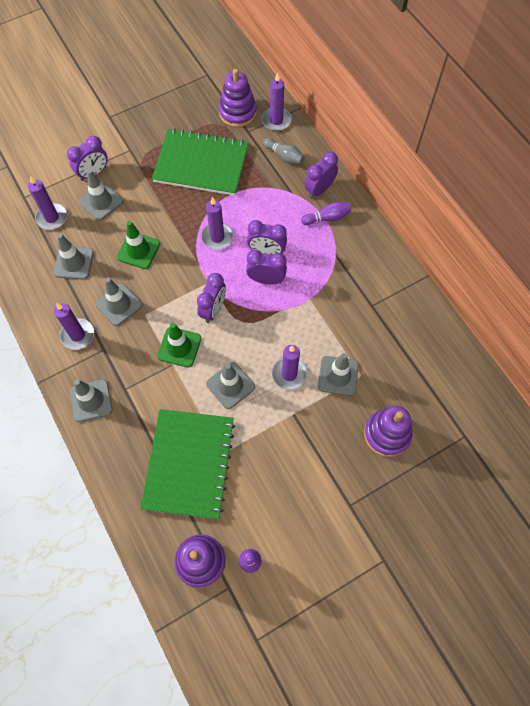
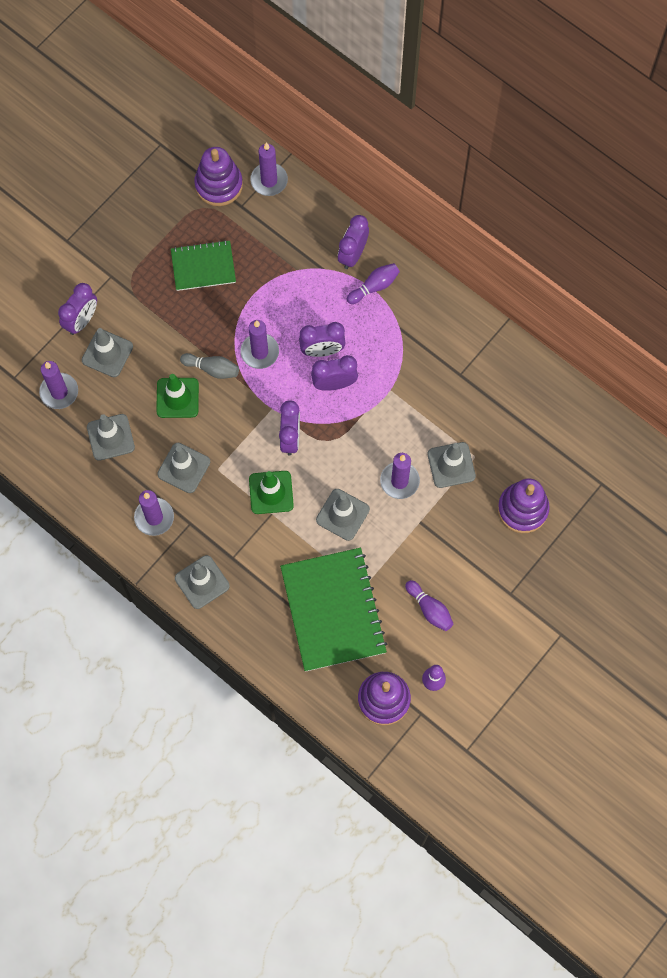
camera: 20 degrees left, 5 degrees up
green notebook [152,128,249,196] -> green notebook [171,240,236,291], size x0.58
grey bowling pin [263,138,305,164] -> grey bowling pin moved to [180,353,239,379]
none -> purple bowling pin [405,580,454,631]

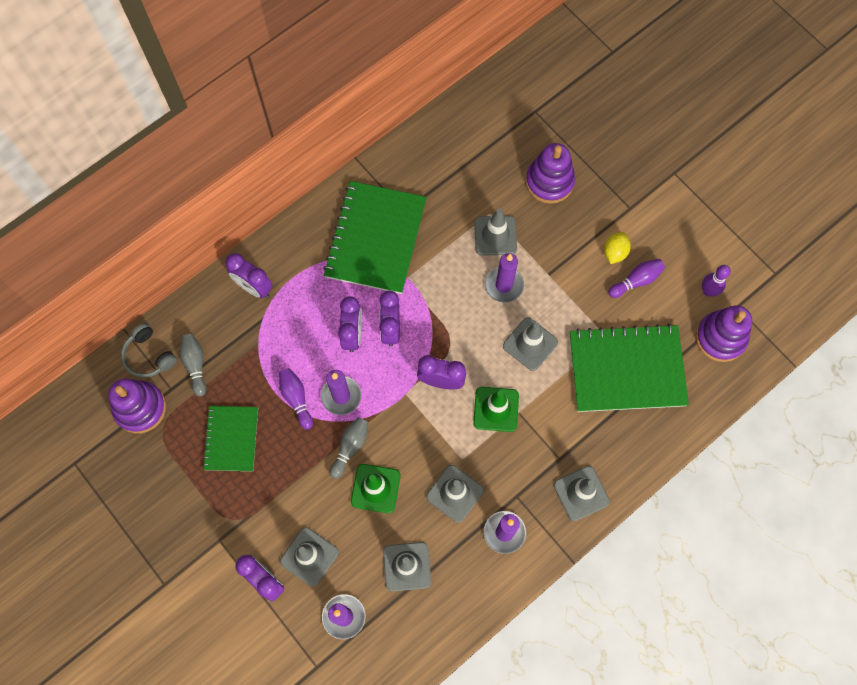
camera: 80 degrees left, 0 degrees up
purple candle [250,142,288,196] -> grey headphones [121,323,177,378]
purple bowling pin [347,263,400,304] -> purple bowling pin moved to [279,368,313,430]
none -> grey bowling pin [180,334,206,397]
none -> green notebook [323,181,427,294]
none -> yellow lemon [604,232,631,264]

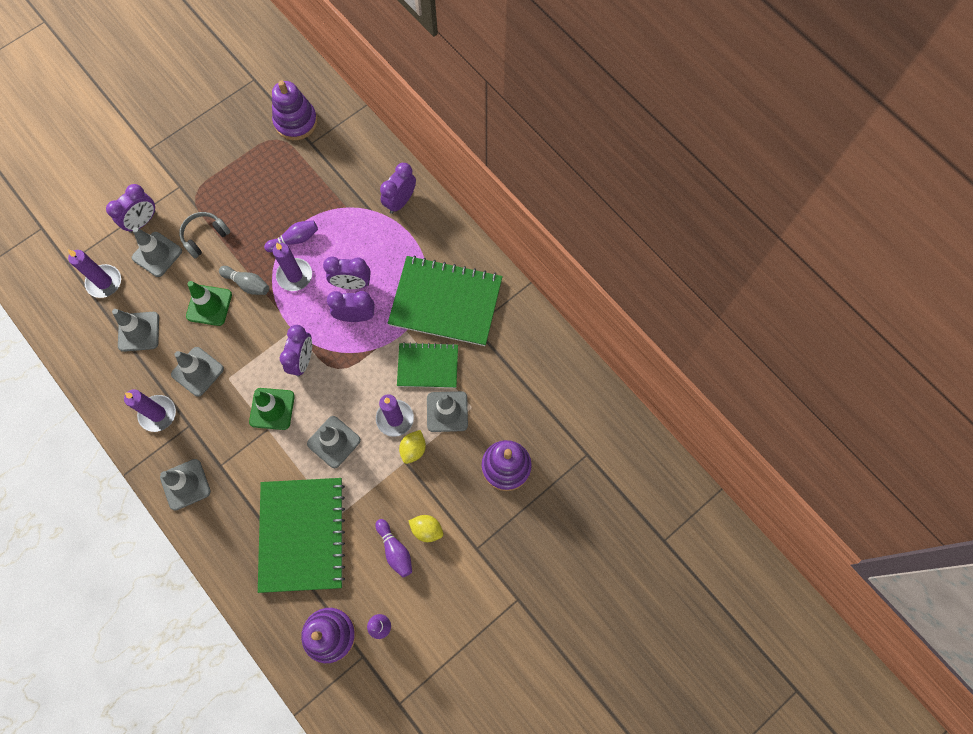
camera: 90 degrees right, 0 degrees up
grey headphones [121,323,177,378] -> grey headphones moved to [179,212,230,258]
grey bowling pin [180,334,206,397] -> none
green notebook [203,406,258,471] -> green notebook moved to [397,342,458,388]
none -> yellow lemon [399,430,426,464]

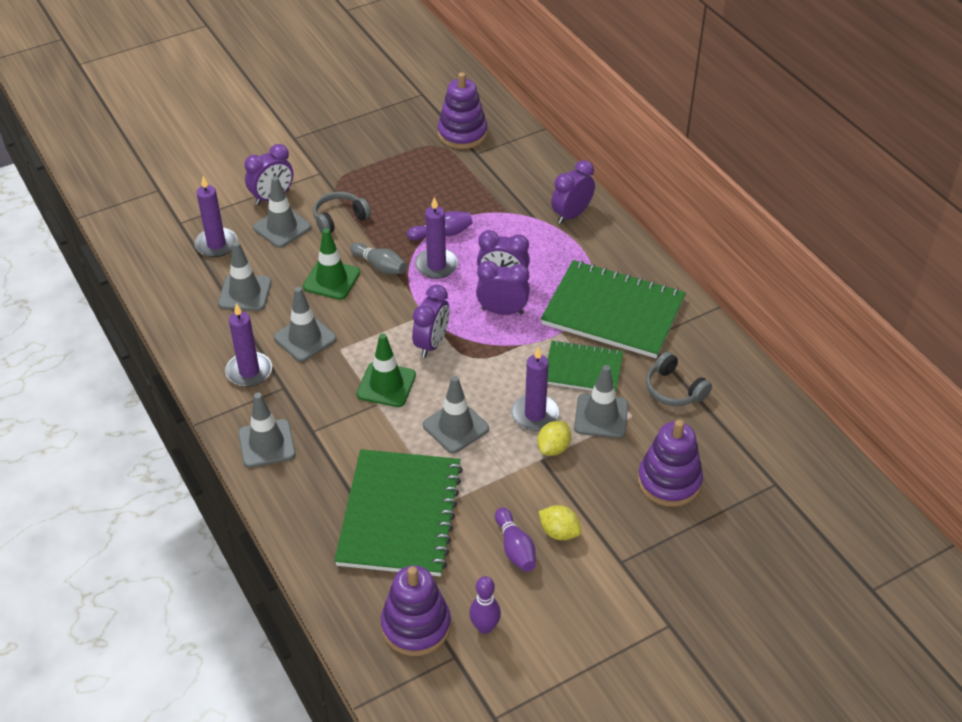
camera: 10 degrees right, 25 degrees down
none -> grey headphones [646,352,712,406]

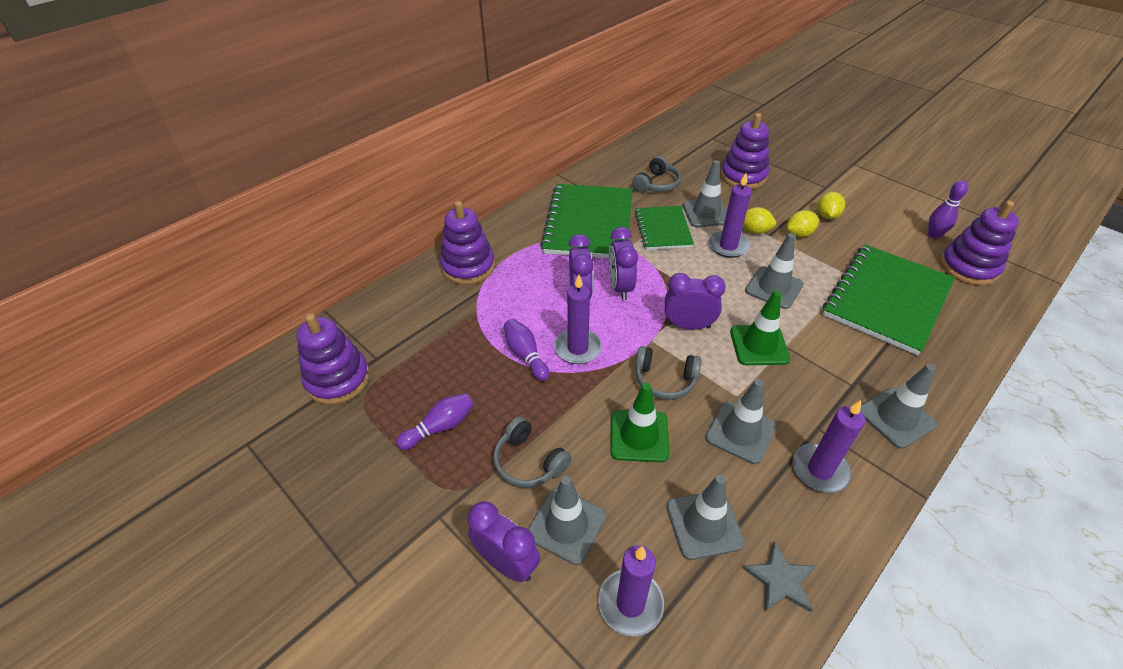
camera: 105 degrees left, 0 degrees up
green notebook [334,449,463,576] -> green notebook turned 45 degrees counterclockwise [823,244,955,356]
grey bowling pin [350,242,407,274] -> none
purple bowling pin [495,507,536,572] -> purple bowling pin moved to [396,393,474,450]
purple clock [551,160,595,224] -> purple stacking toy [440,201,495,285]
none -> grey headphones [635,346,701,400]
none -> grey star [743,542,815,612]
none -> yellow lemon [787,210,819,237]

